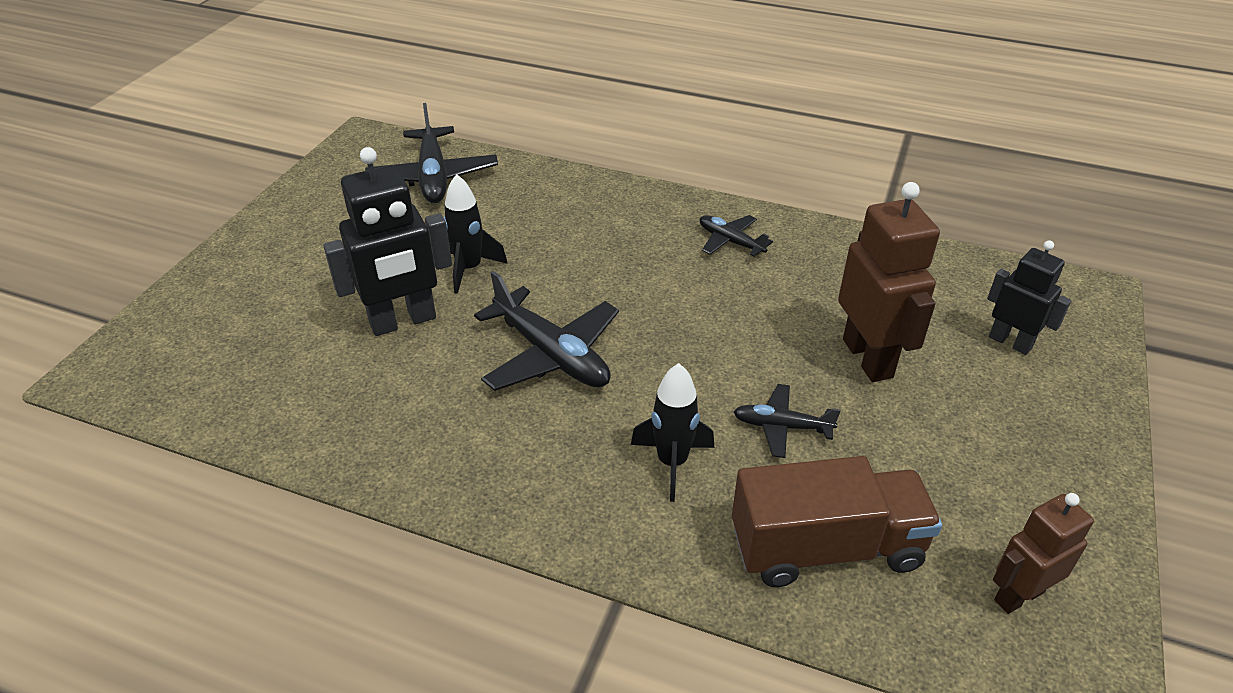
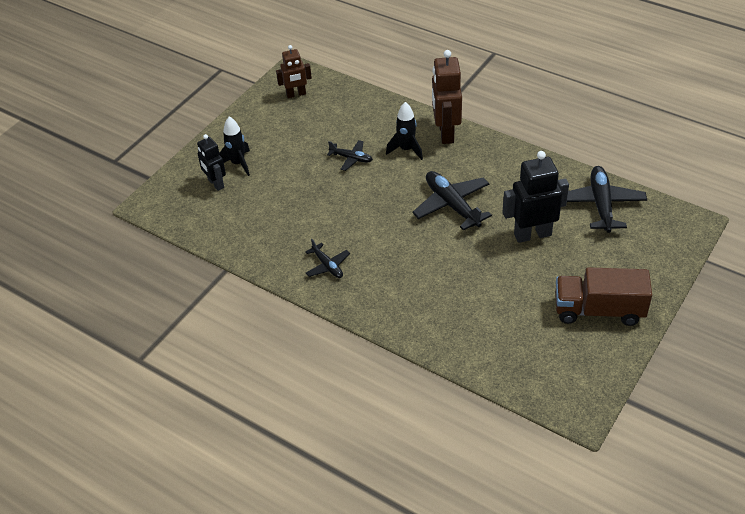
camera: 165 degrees left, 5 degrees up
black plane [365,103,498,203] -> black plane moved to [567,166,647,233]
black rocket [443,174,508,294] -> black rocket moved to [219,117,250,176]
brown truck [732,456,942,587] -> brown truck moved to [555,267,652,326]
brown robot [838,182,940,382] -> brown robot moved to [432,50,462,144]

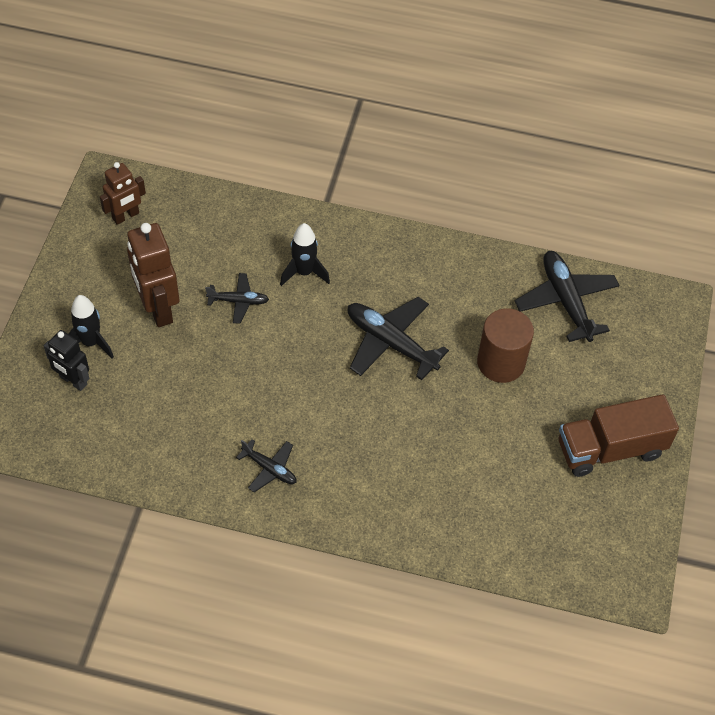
camera: 25 degrees left, 10 degrees up
brown robot [432,50,462,144] -> brown robot moved to [127,223,179,327]
black robot [503,151,569,243] -> brown cylinder [477,308,534,383]

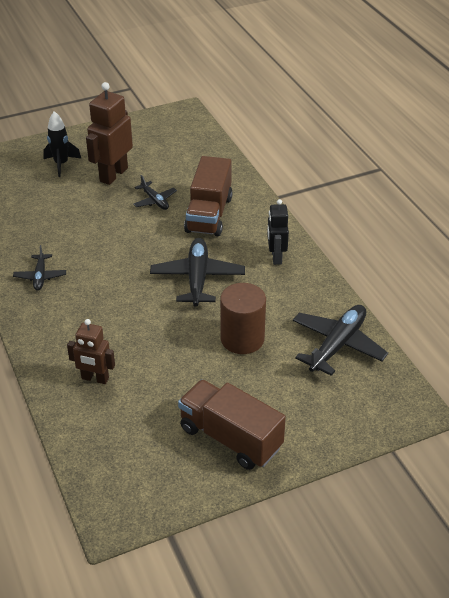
camera: 55 degrees right, 15 degrees down
black robot [44,330,90,391] -> black robot moved to [267,199,289,265]
brown robot [100,162,146,225] -> brown robot moved to [67,319,115,384]
black rocket [280,223,330,286] -> brown truck [184,156,233,236]

